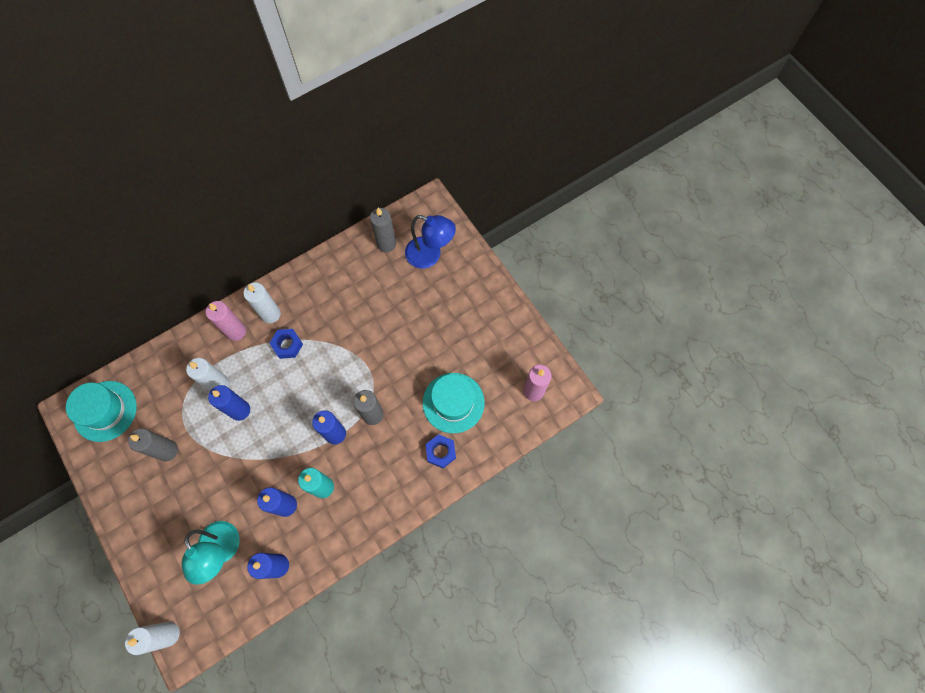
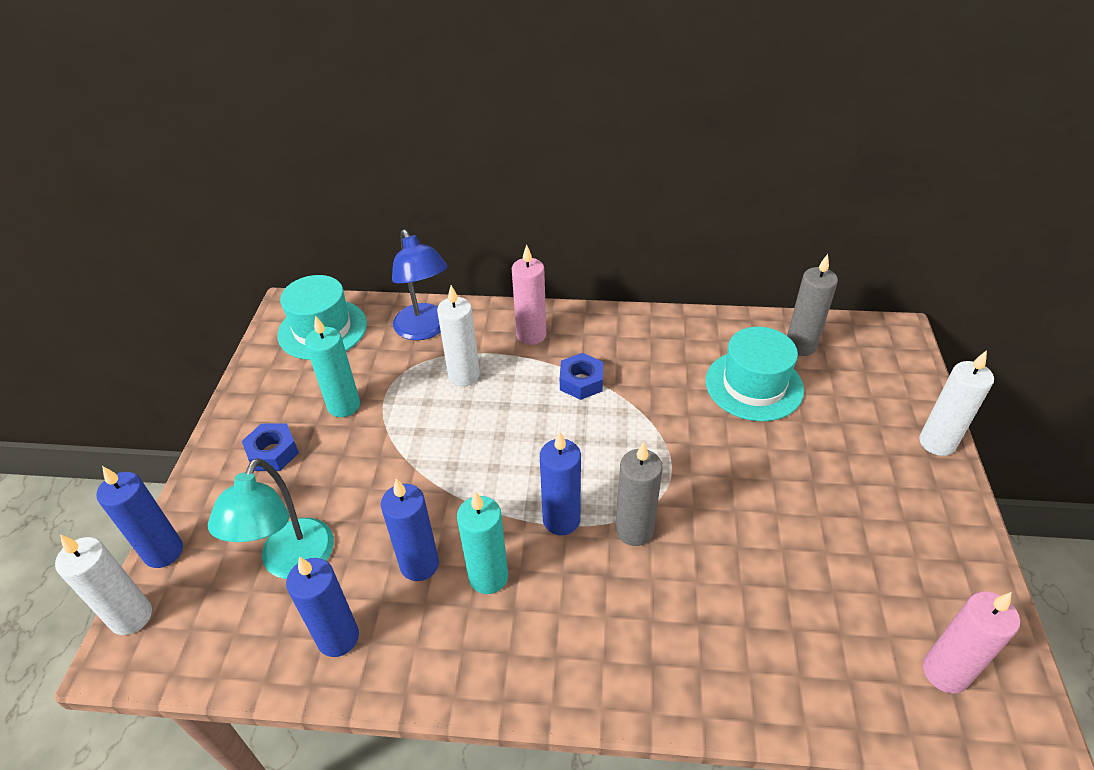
camera: 40 degrees right, 25 degrees down
grey candle [128,428,178,461] -> turquoise candle [305,315,360,417]
blue candle [208,385,250,421] -> blue candle moved to [96,466,183,568]
white candle [243,283,281,323] -> white candle moved to [919,350,994,456]
blue lamp [405,215,456,268] -> blue lamp moved to [392,229,447,341]
turquoise hat [423,373,485,433] -> turquoise hat moved to [706,327,804,421]
blue nut [426,434,456,468] -> blue nut moved to [242,424,299,471]

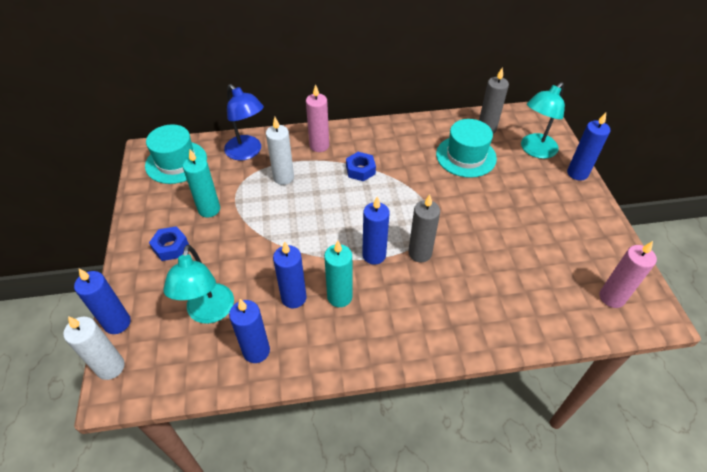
camera: 15 degrees left, 5 degrees up
white candle [919,350,994,456] -> blue candle [567,112,610,181]
none -> turquoise lamp [521,82,565,159]

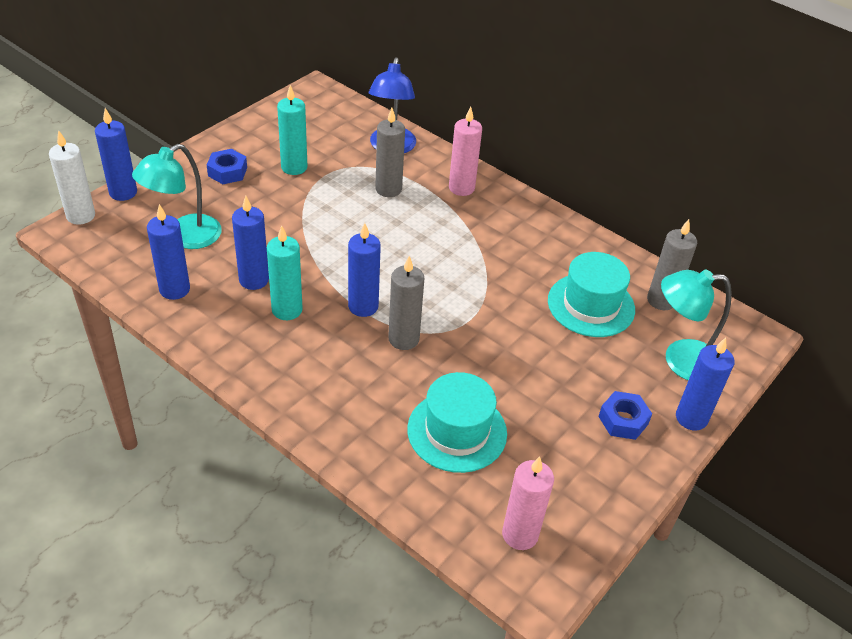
camera: 45 degrees right, 5 degrees down
turquoise hat [145,124,207,184] -> turquoise hat moved to [407,372,507,473]
white candle [266,117,294,185] -> grey candle [375,108,405,197]
blue nut [346,152,376,182] -> blue nut moved to [598,391,652,440]

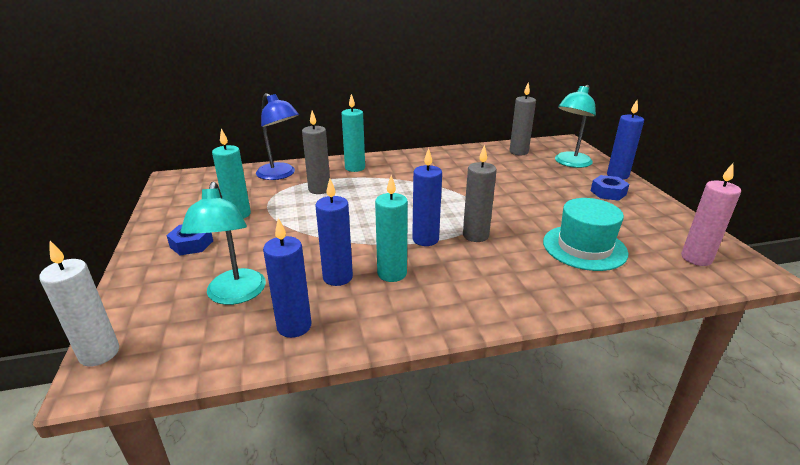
camera: 50 degrees left, 15 degrees down
blue candle [95,108,137,201] -> none
pink candle [449,107,482,196] -> turquoise candle [341,94,365,172]
turquoise hat [548,252,635,337] -> none

